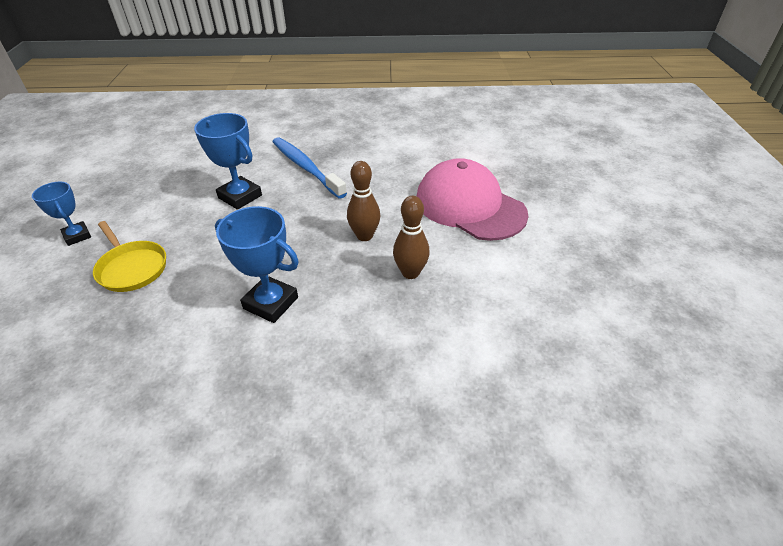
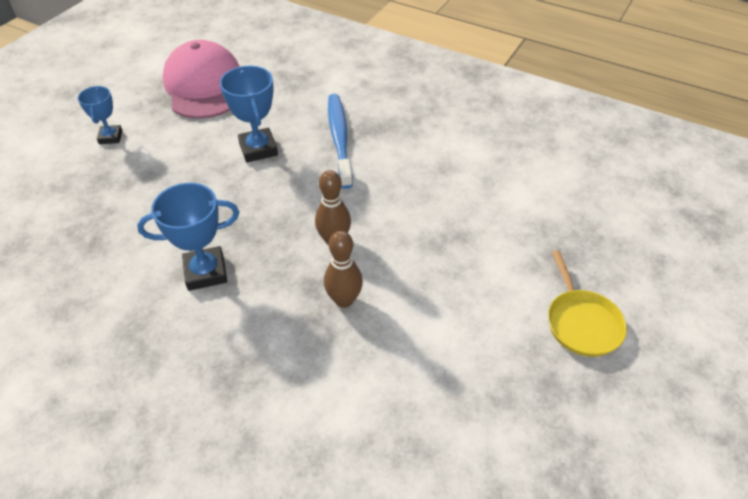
camera: 30 degrees right, 5 degrees up
yellow pan [93,221,166,292] -> yellow pan moved to [548,250,627,357]
blue trophy [215,206,299,323] -> blue trophy turned 75 degrees counterclockwise [137,183,239,291]
pink cap [417,158,528,241] -> pink cap moved to [162,40,240,119]

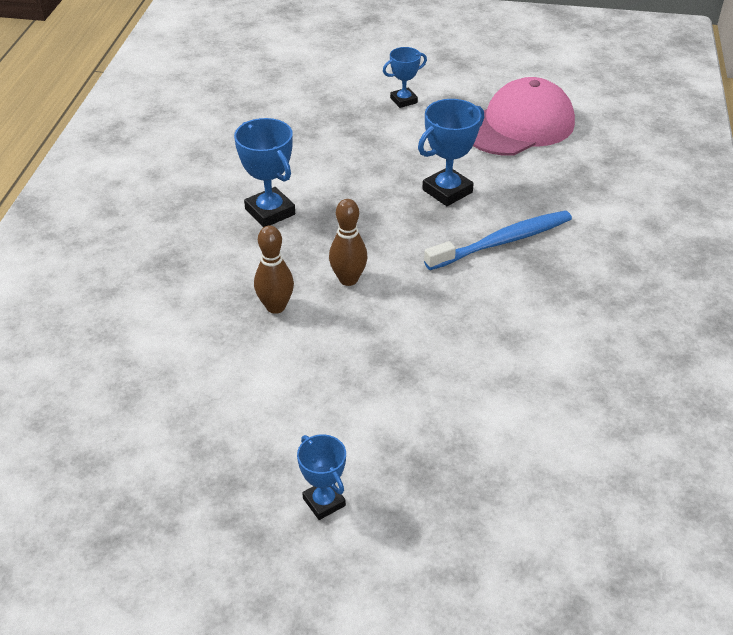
camera: 70 degrees right, 5 degrees down
yellow pan [548,250,627,357] -> blue trophy [297,434,346,520]

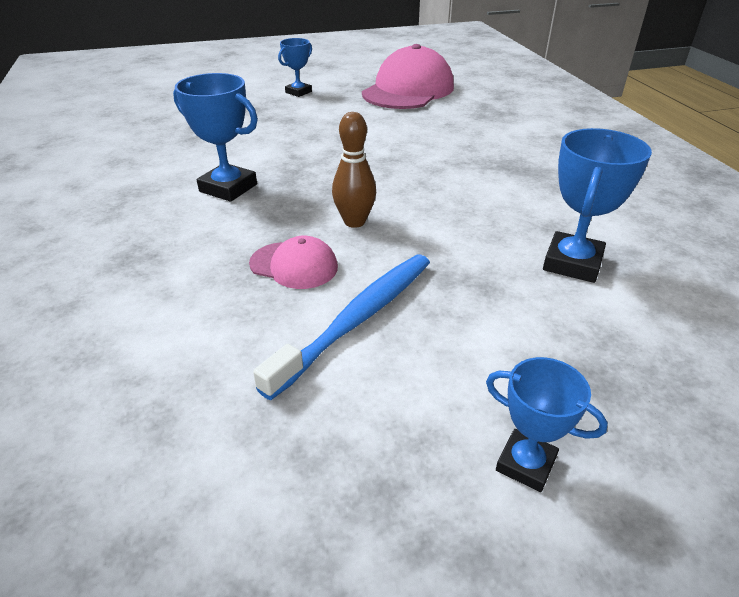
camera: 25 degrees left, 5 degrees down
brown bowling pin [254,226,294,314] -> pink cap [249,236,338,289]
blue trophy [418,99,484,206] -> blue trophy moved to [543,128,652,283]
blue toothbrush [424,210,572,270] -> blue toothbrush moved to [253,254,430,400]

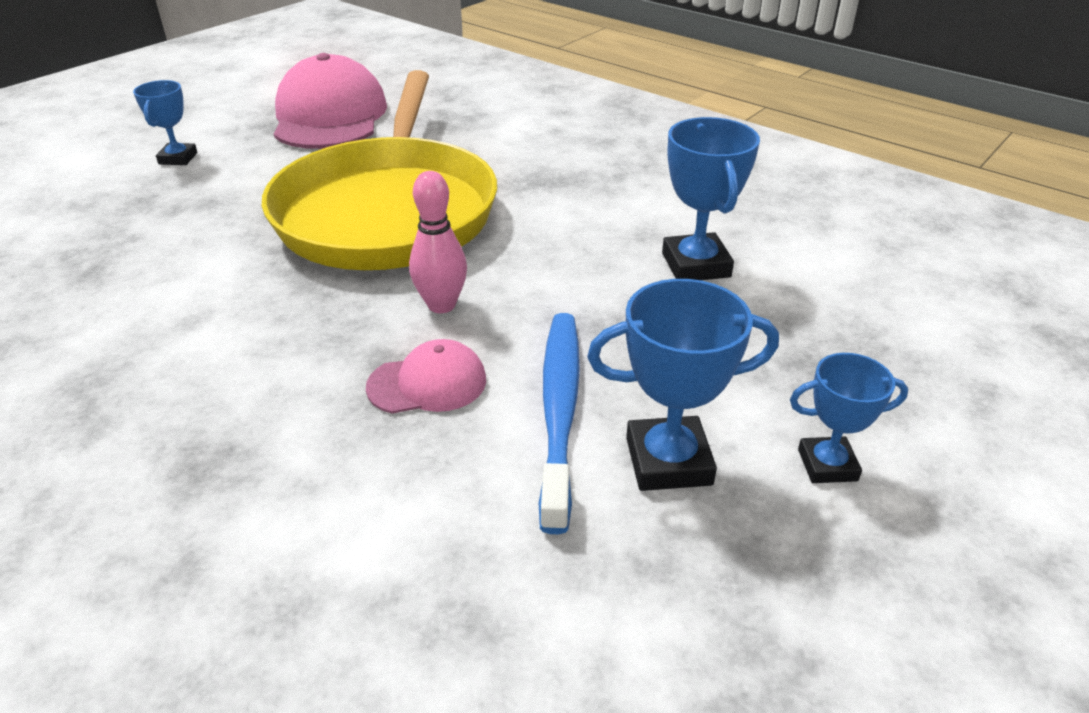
camera: 35 degrees left, 0 degrees up
blue trophy [173,73,258,202] -> blue trophy moved to [587,279,779,491]
brown bowling pin [332,112,376,228] -> pink bowling pin [409,171,467,313]
none -> yellow pan [262,70,497,270]

